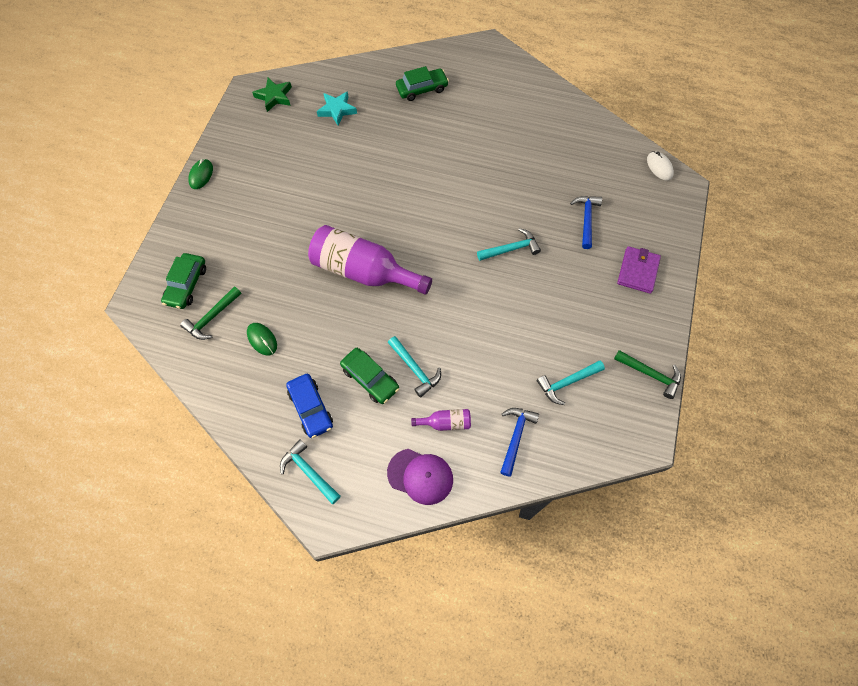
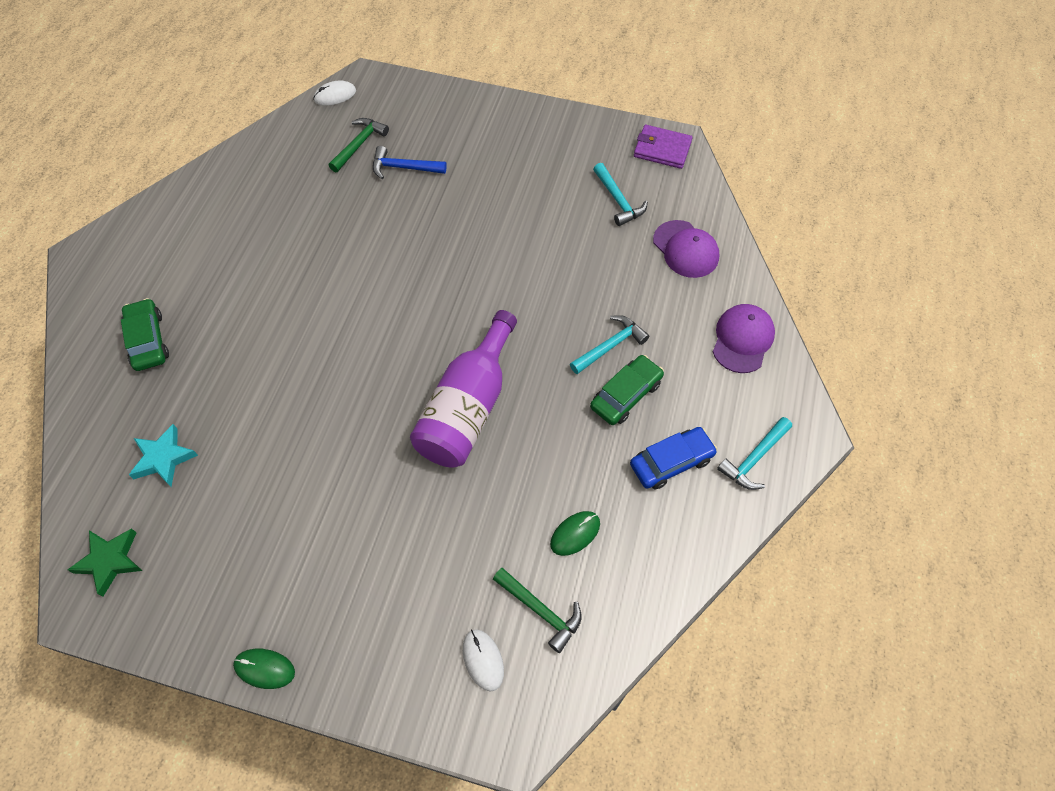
camera: 90 degrees left, 5 degrees down
green car [161,253,206,309] -> white mouse [463,629,504,692]
purple bottle [411,409,471,431] -> none
turquoise hammer [477,228,541,261] -> none
blue hammer [500,408,539,477] -> purple cap [653,220,719,278]
green hammer [614,350,681,399] -> green hammer moved to [329,118,389,172]
purple wallet [617,246,661,294] -> purple wallet moved to [634,125,693,169]

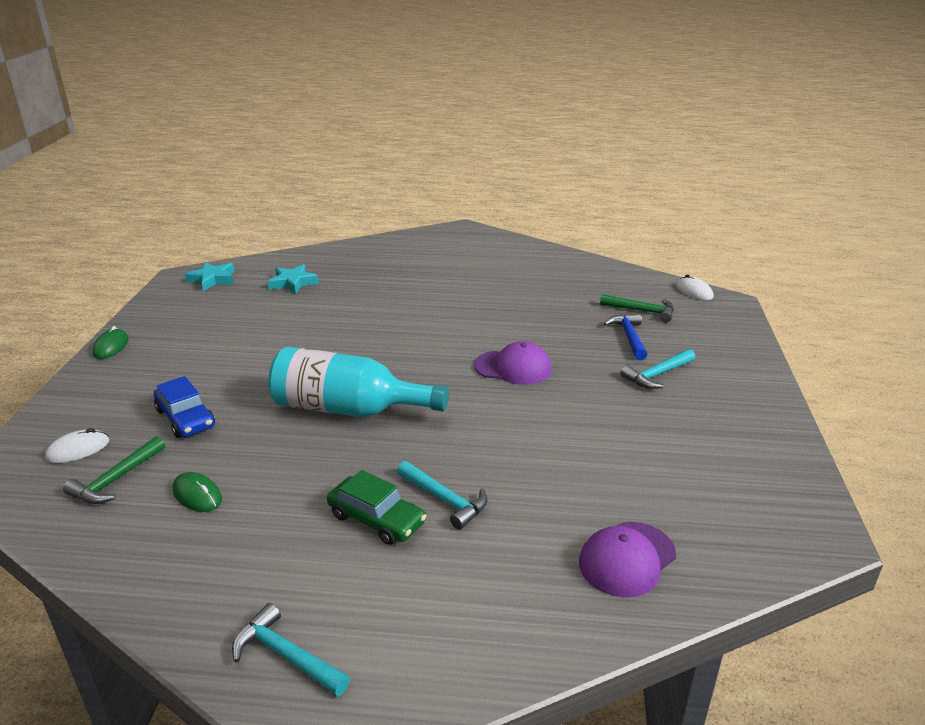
camera: 80 degrees right, 30 degrees down
green star [68,528,142,597] -> turquoise star [185,262,234,291]
green car [121,298,169,371] -> none
purple bottle [410,310,517,468] -> turquoise bottle [268,347,449,417]
turquoise hammer [593,163,648,226] -> turquoise hammer moved to [620,349,696,389]
blue car [630,427,717,489] -> blue car moved to [154,376,215,438]
purple wallet [634,125,693,169] -> none
purple cap [713,304,775,373] -> purple cap moved to [474,341,552,385]

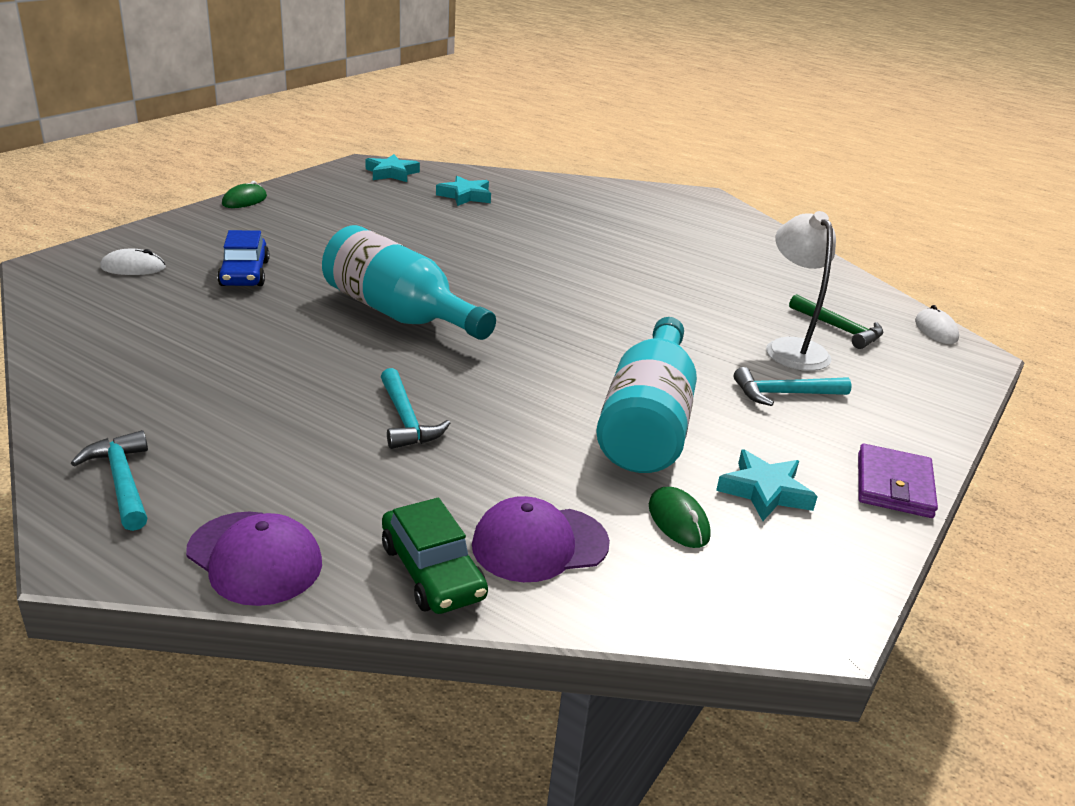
camera: 25 degrees right, 0 degrees up
green hammer [63,436,165,504] -> none
green mouse [173,472,222,512] -> green mouse moved to [649,487,711,548]
green car [327,470,427,545] -> green car moved to [382,498,488,614]
purple cap [474,341,552,385] -> purple cap moved to [186,511,322,606]
blue hammer [604,313,647,360] -> white lamp [766,211,836,371]
none -> turquoise bottle [596,317,697,473]
none -> turquoise star [716,449,818,521]
none -> purple wallet [858,444,938,518]

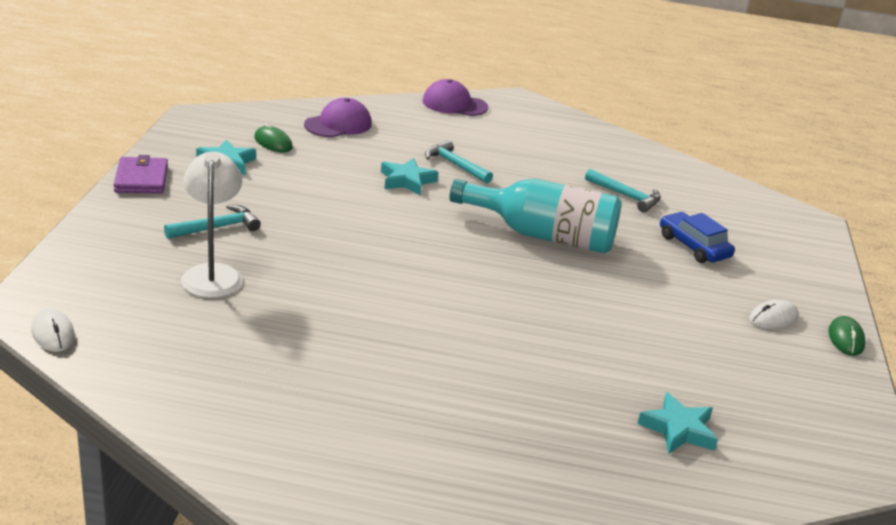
camera: 155 degrees right, 0 degrees up
turquoise hammer [71,430,148,531] -> turquoise hammer moved to [585,169,661,213]
white mouse [100,249,166,275] -> white mouse moved to [749,300,799,329]
turquoise star [365,154,420,182] -> turquoise star moved to [381,158,439,195]
green car [382,498,488,614] -> none
turquoise bottle [596,317,697,473] -> none
white lamp [766,211,836,371] -> white lamp turned 150 degrees counterclockwise [181,152,243,298]
green hammer [789,294,883,349] -> none

